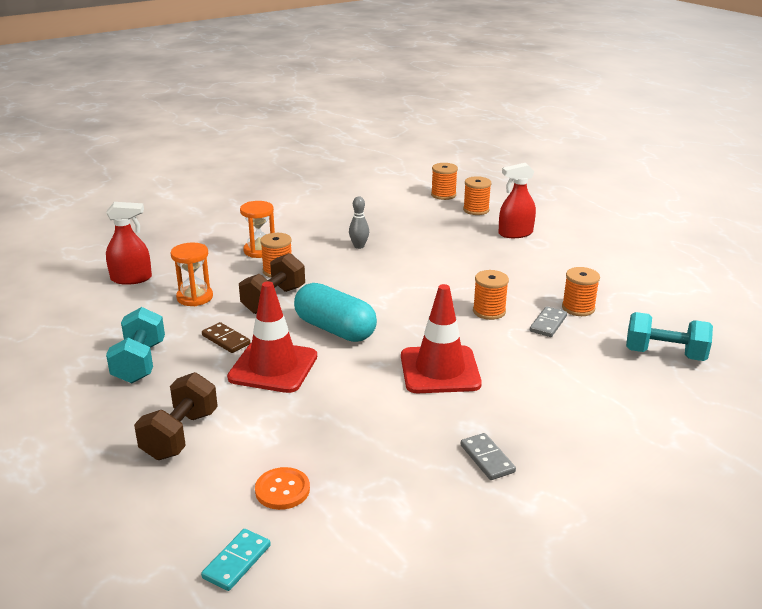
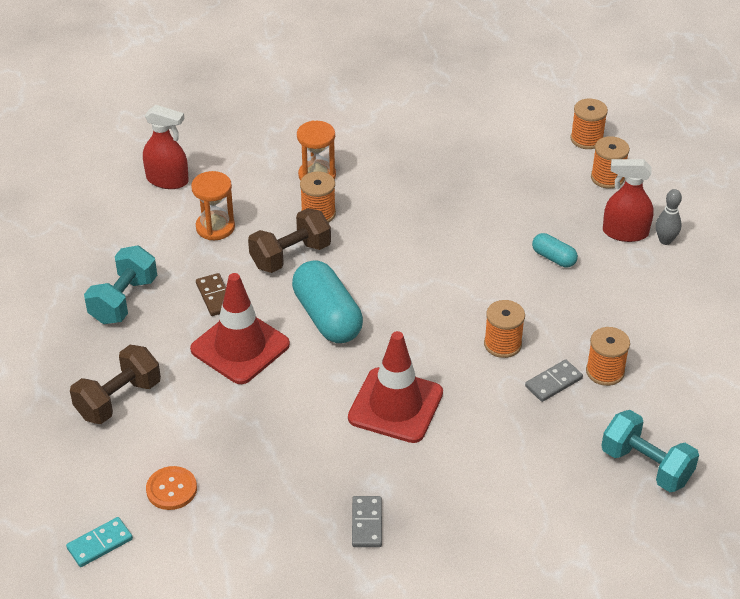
camera: 25 degrees right, 15 degrees up
grey bowling pin [349,197,369,249] -> grey bowling pin moved to [656,189,682,245]
none -> turquoise capsule [532,233,578,268]

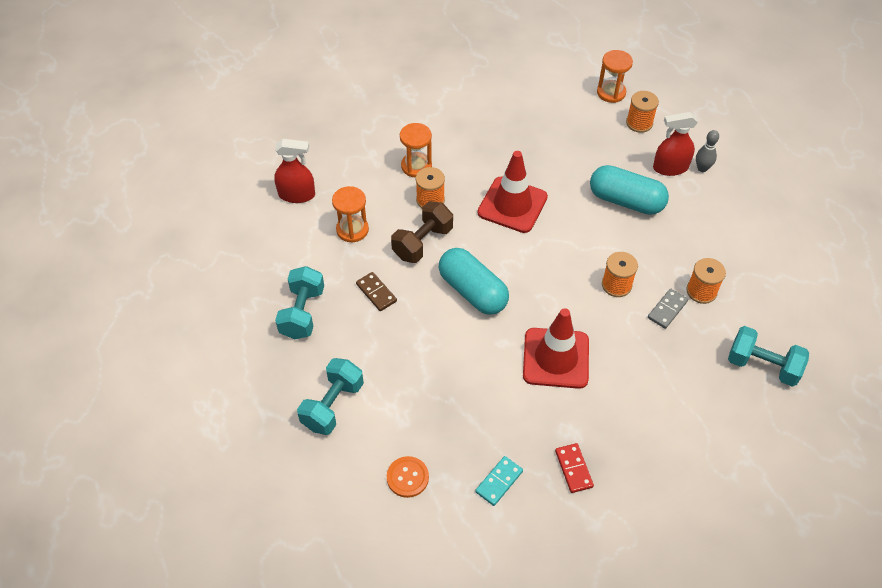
camera: 15 degrees left, 10 degrees up
turquoise domino [66,517,133,567] -> turquoise domino moved to [475,456,523,506]
brown dumbbell [70,345,161,424] -> turquoise dumbbell [297,358,364,435]
red traffic cone [190,273,290,384] -> red traffic cone moved to [477,151,548,233]
grey domino [352,496,382,547] -> red domino [555,443,594,493]
turquoise capsule [532,233,578,268] -> turquoise capsule [590,165,669,215], size x1.98
orange spool [570,99,608,149] -> orange hourglass [597,50,633,103]

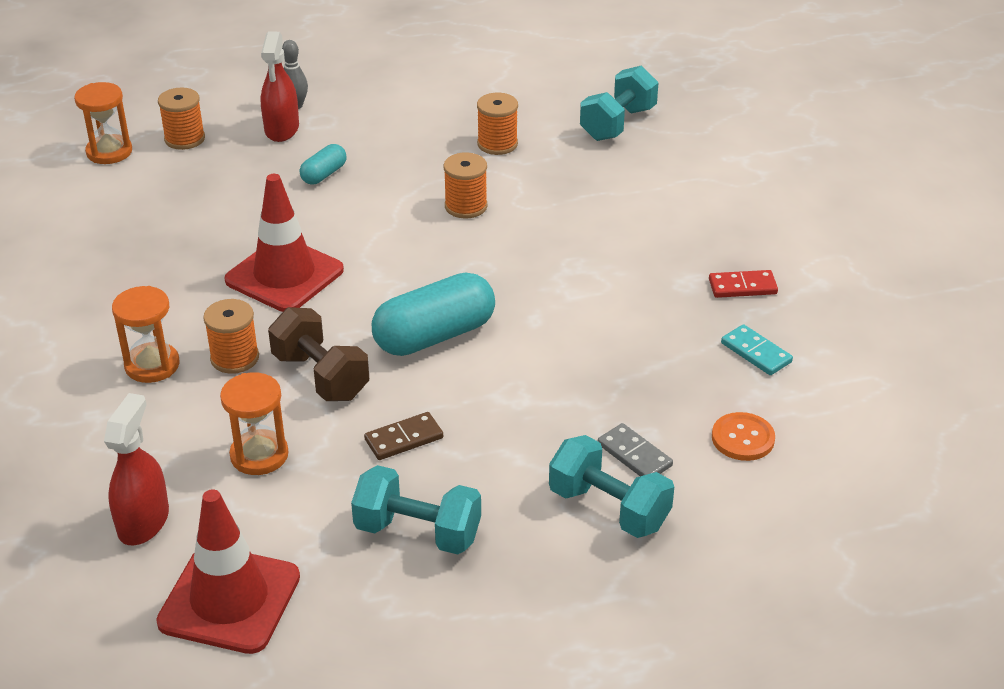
camera: 80 degrees left, 15 degrees down
red traffic cone [523,308,589,389] -> red traffic cone moved to [156,489,300,654]
turquoise capsule [590,165,669,215] -> turquoise capsule [300,144,347,184], size x0.51
grey domino [648,289,688,329] -> grey domino moved to [598,423,673,476]

